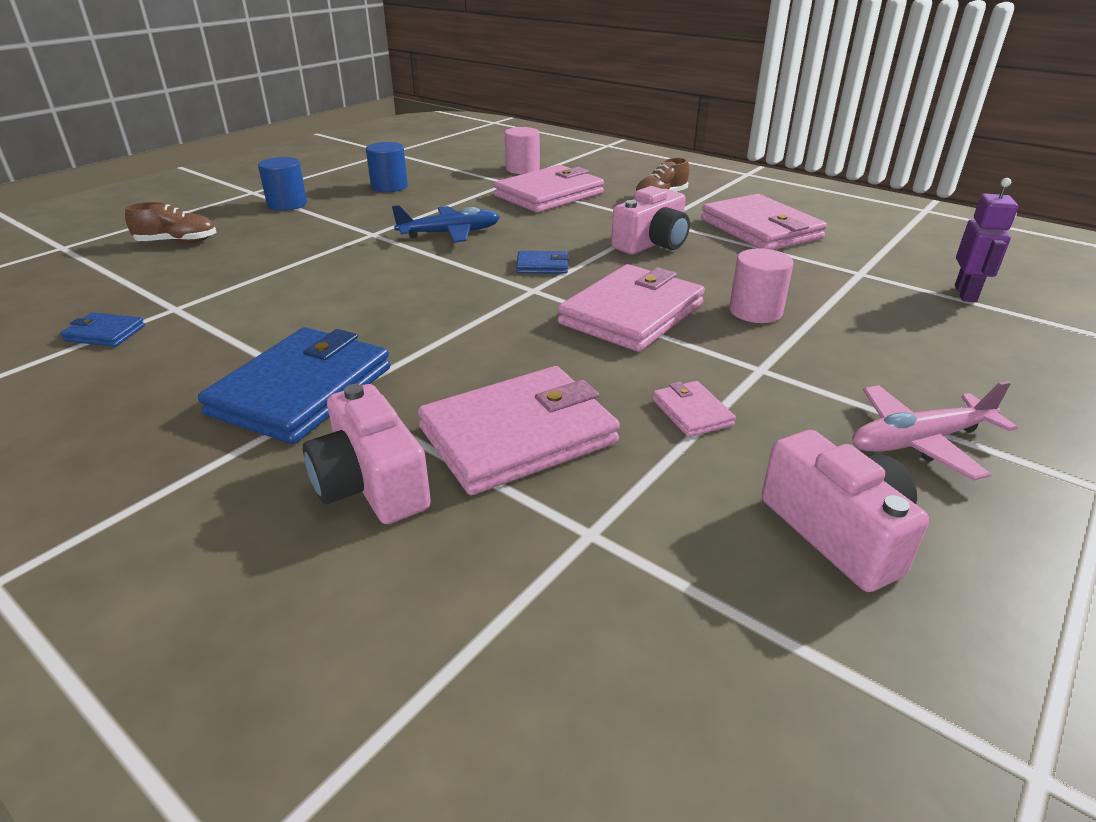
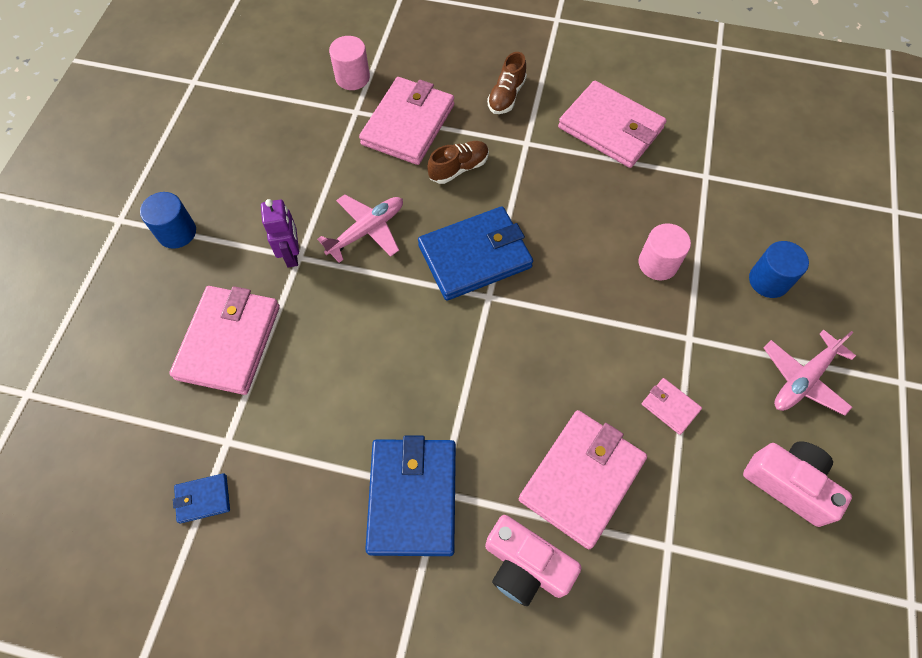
camera: 25 degrees left, 30 degrees up
brown shoe [125,202,217,243] -> brown shoe moved to [427,141,489,184]
blue cylinder [366,142,408,192] -> blue cylinder moved to [749,241,809,298]
blue plane [392,205,500,242] -> pink plane [317,195,403,263]
blue wallet [516,251,569,274] -> blue wallet [418,206,533,301], size x2.20
pink wallet [558,264,705,352] -> pink wallet moved to [169,286,280,395]
pink camera [611,186,690,254] -> none
purple robot [955,178,1018,302] -> purple robot moved to [261,199,299,268]

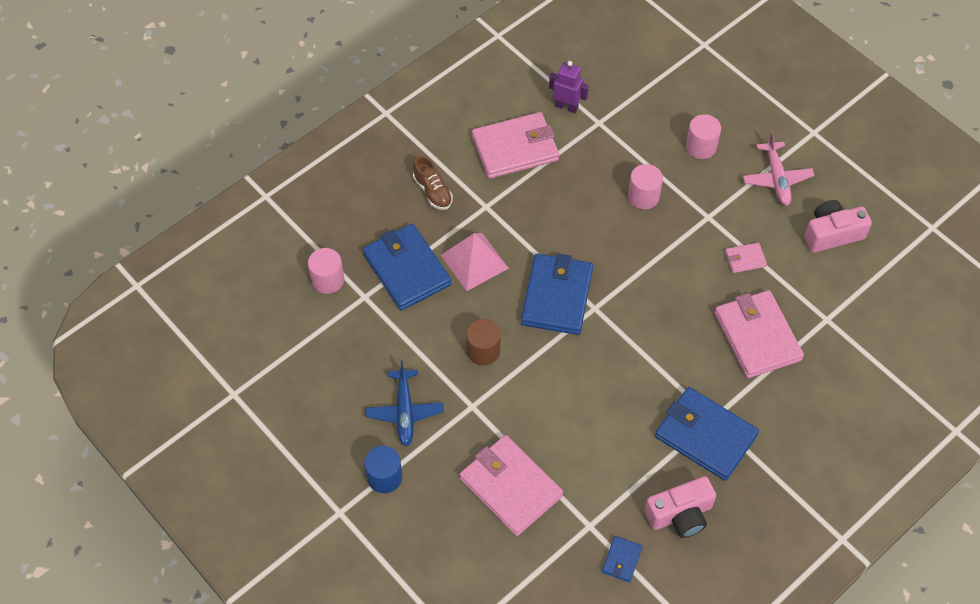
camera: 55 degrees left, 5 degrees down
purple robot [261,199,299,268] -> purple robot moved to [549,61,589,113]
pink plane [317,195,403,263] -> brown cylinder [466,319,501,365]
pink wallet [359,77,454,165] -> blue wallet [362,224,452,311]
brown shoe [427,141,489,184] -> pink pyramid [441,233,509,291]
pink camera [485,515,582,606] -> pink camera moved to [644,476,716,538]
blue cylinder [749,241,809,298] -> pink cylinder [686,114,721,159]
none -> blue plane [365,360,444,446]

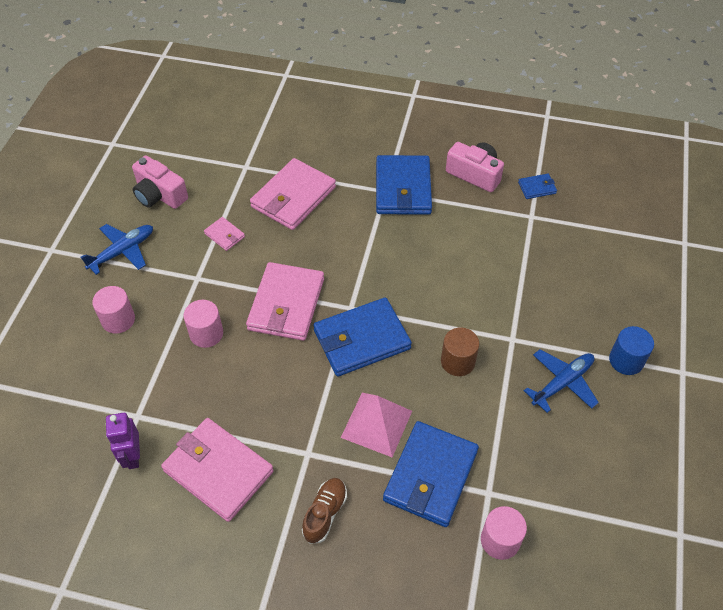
camera: 125 degrees left, 5 degrees down
pink wallet [460,435,563,536] -> pink wallet moved to [246,262,324,341]
pink plane [743,132,814,206] -> blue plane [80,224,153,275]

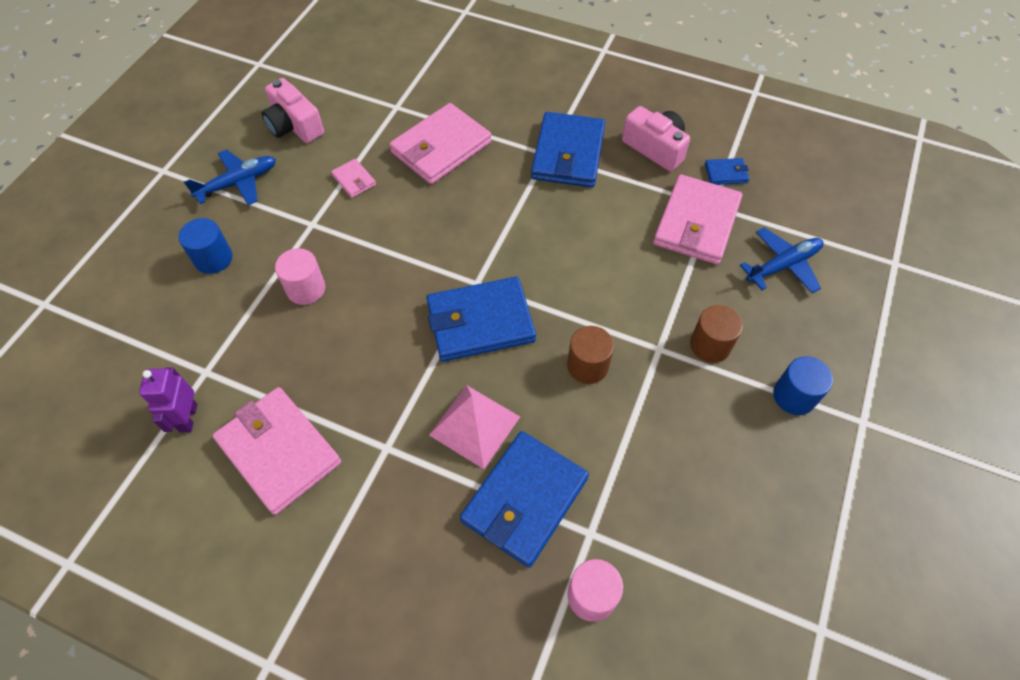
camera: 10 degrees right, 5 degrees up
pink cylinder [92,286,135,334] -> blue cylinder [179,218,233,274]
pink wallet [246,262,324,341] -> pink wallet moved to [653,174,742,265]
brown shoe [302,478,347,544] -> none
blue plane [524,349,599,413] -> blue plane moved to [740,227,824,294]
none -> brown cylinder [690,305,743,363]

